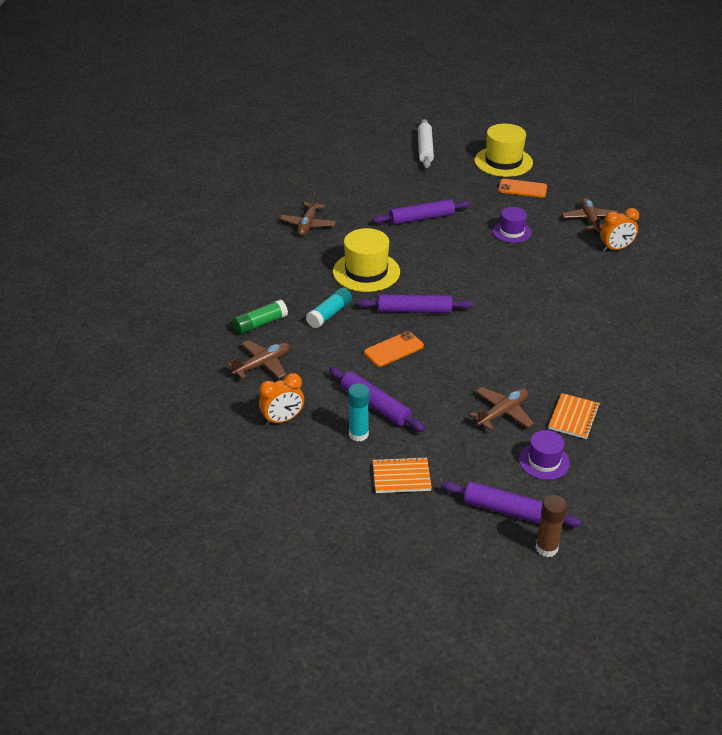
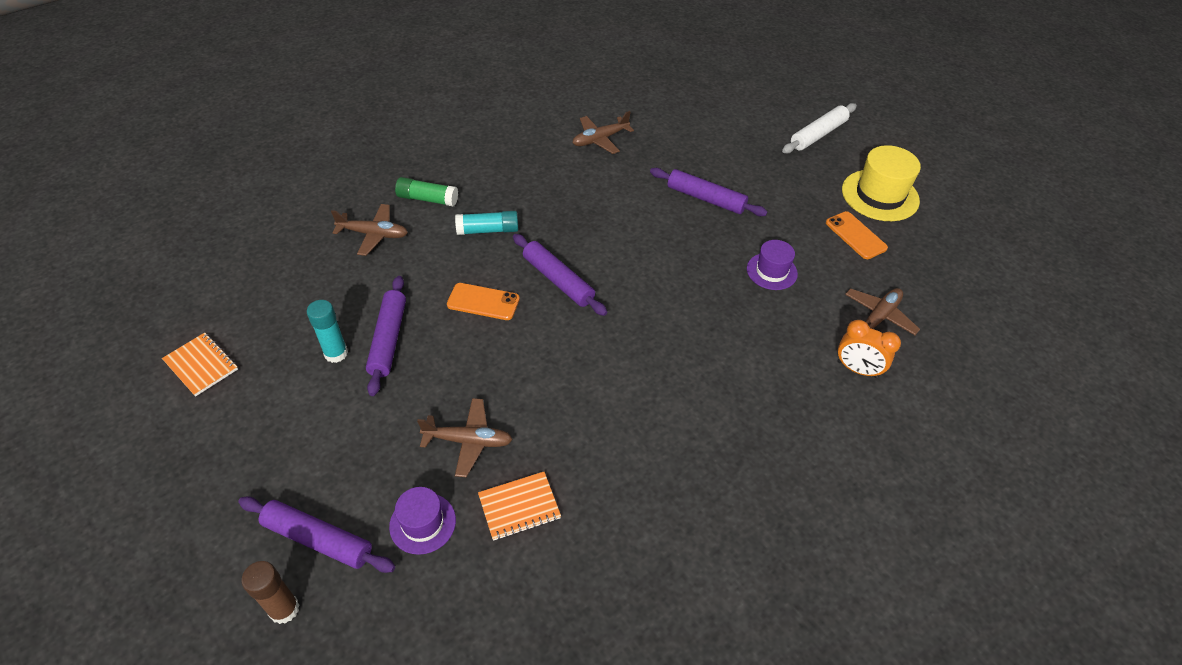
camera: 45 degrees right, 10 degrees up
orange clock [259,373,304,425] -> none
yellow hat [333,228,400,292] -> none
orange notebook [373,457,432,493] -> orange notebook moved to [162,333,238,396]
purple rolling pin [441,481,581,527] -> purple rolling pin turned 45 degrees counterclockwise [238,497,395,573]

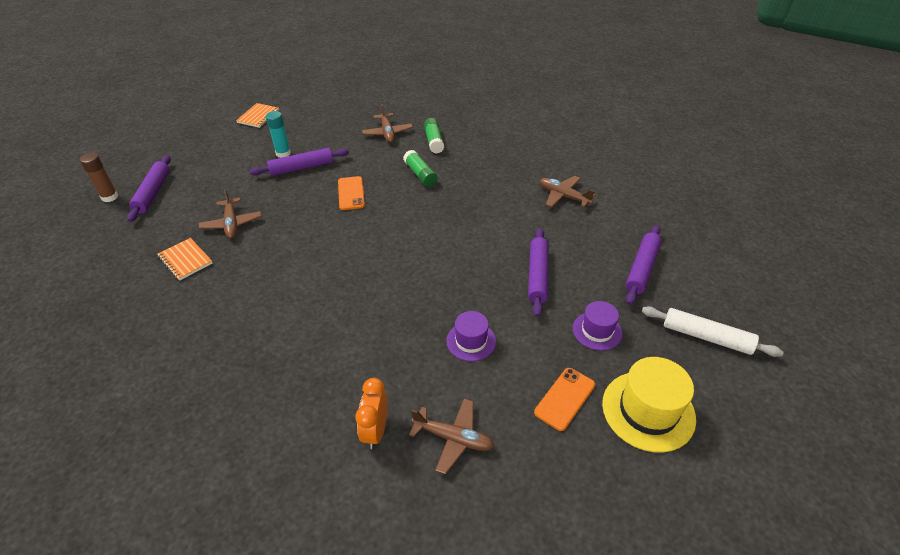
camera: 70 degrees right, 5 degrees down
purple hat [389,487,456,555] -> purple hat moved to [573,301,623,351]
turquoise glue stick [455,211,518,235] -> green glue stick [403,150,438,187]
purple rolling pin [513,234,607,316] -> purple rolling pin moved to [626,225,662,305]

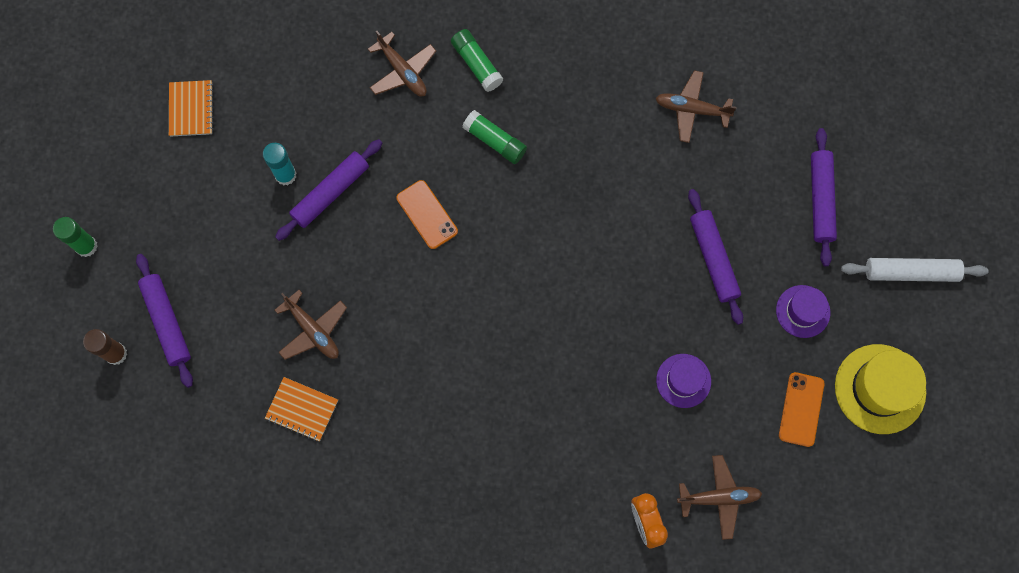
camera: 25 degrees left, 30 degrees up
none -> green glue stick [53,217,98,257]

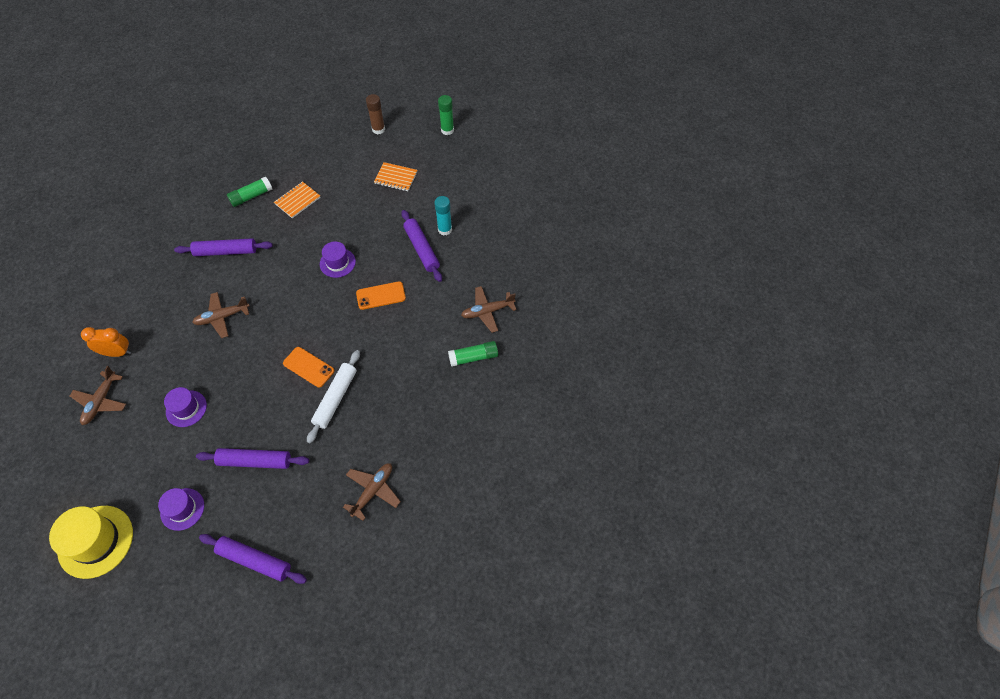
camera: 110 degrees right, 15 degrees down
purple rolling pin [136,254,193,388] -> purple rolling pin moved to [174,238,273,256]
orange notebook [169,80,214,137] -> orange notebook moved to [374,162,417,191]
brown plane [275,290,347,360] -> brown plane moved to [192,292,250,338]
green glue stick [462,110,527,164] -> green glue stick moved to [227,177,272,207]
orange phone [779,372,824,447] -> orange phone moved to [283,347,335,388]
white rolling pin [841,258,989,282] -> white rolling pin moved to [307,350,360,443]
none -> purple hat [320,241,356,278]

